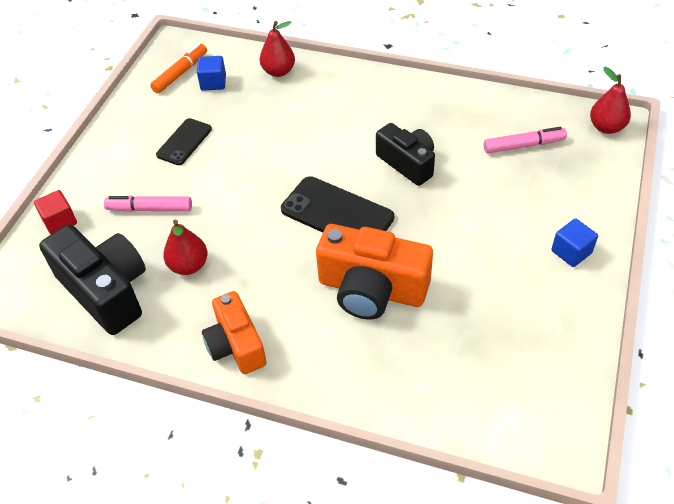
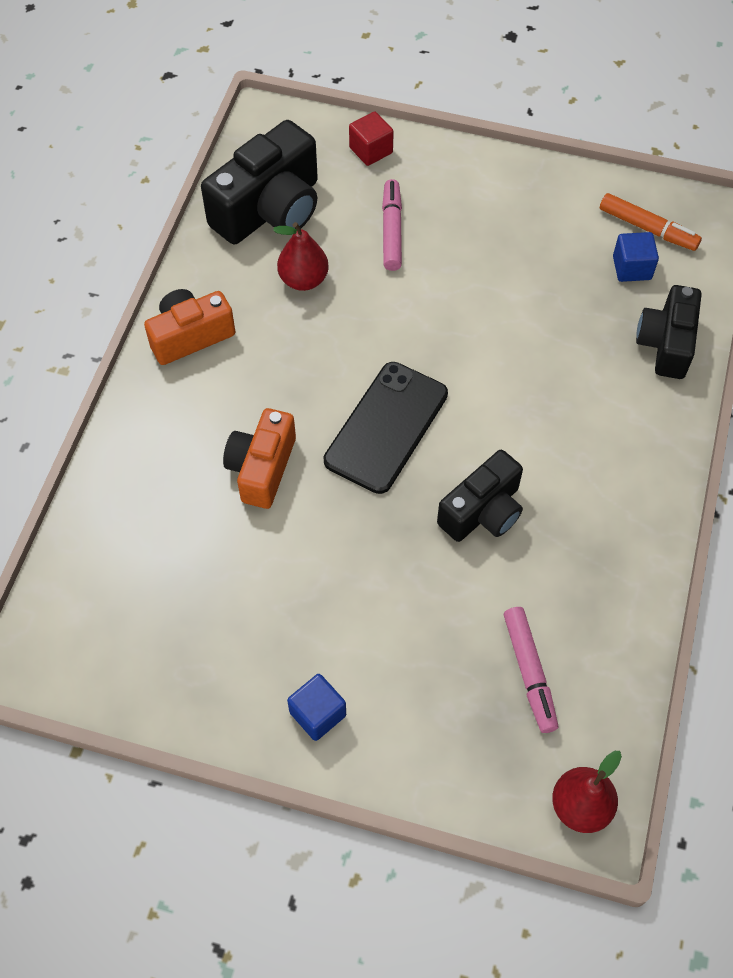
camera: 85 degrees right, 10 degrees up
black phone [156,118,212,165] -> none
red pear [260,21,295,77] -> black camera [636,285,701,379]
orange camera [316,224,433,320] -> orange camera [223,408,296,509], size x0.65

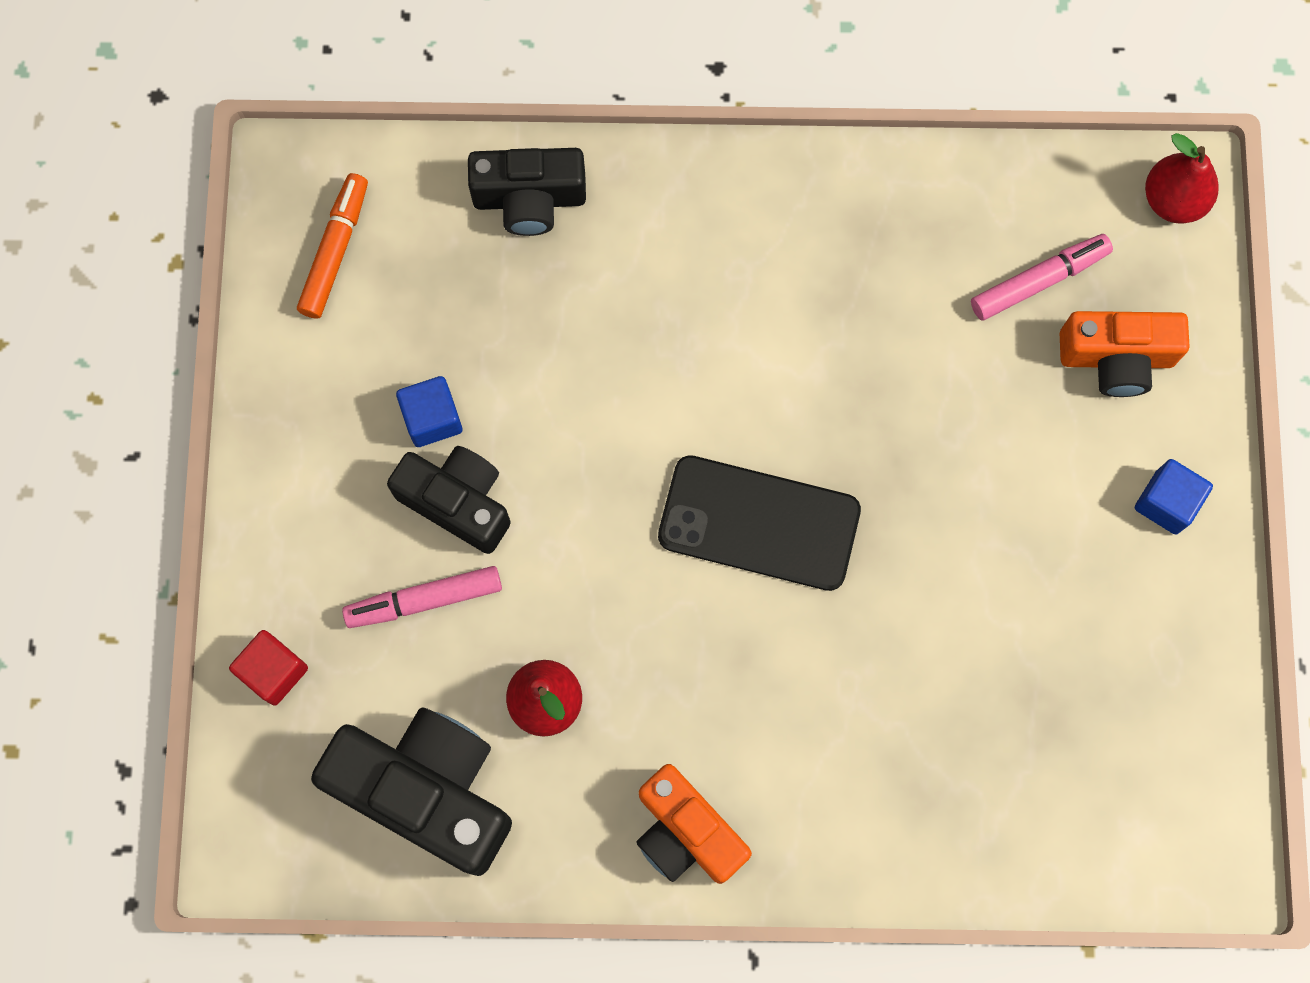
camera: 105 degrees left, 15 degrees up
orange camera [223,408,296,509] -> orange camera moved to [1060,311,1190,397]
black camera [437,450,523,542] -> black camera moved to [387,446,511,554]
blue cube [613,232,659,282] -> blue cube moved to [396,376,462,447]

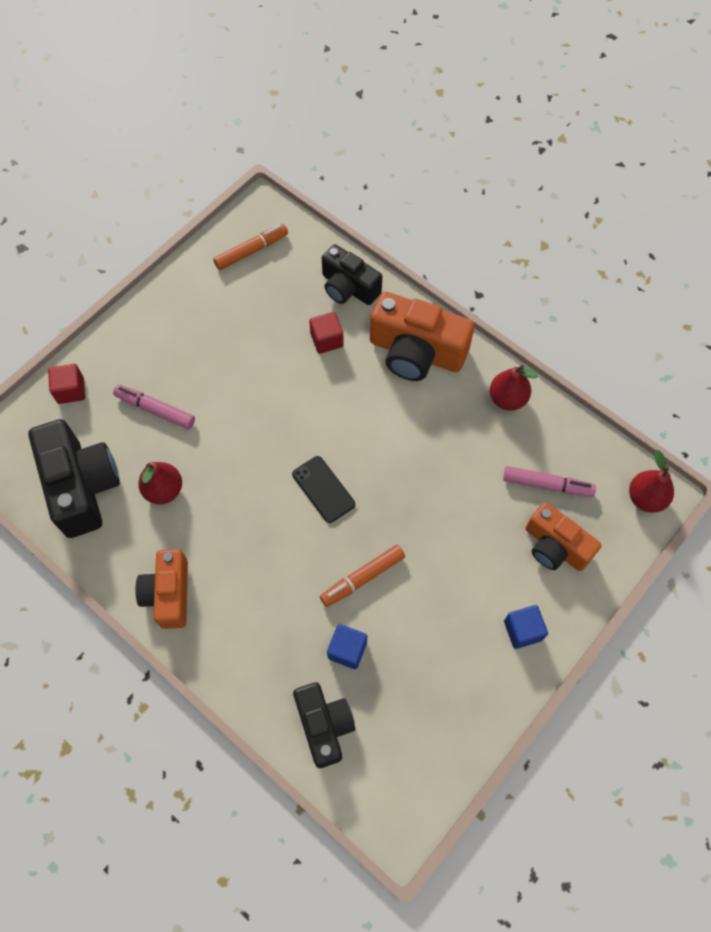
camera: 40 degrees right, 10 degrees down
black camera [387,446,511,554] -> black camera moved to [293,682,355,768]
blue cube [396,376,462,447] -> blue cube moved to [327,624,367,669]
black phone [658,455,861,591] -> black phone [292,456,355,523], size x0.61
none -> red cube [309,312,344,354]
none -> orange marker [320,545,405,607]
none -> orange camera [370,292,475,381]
none -> red pear [490,365,538,411]

